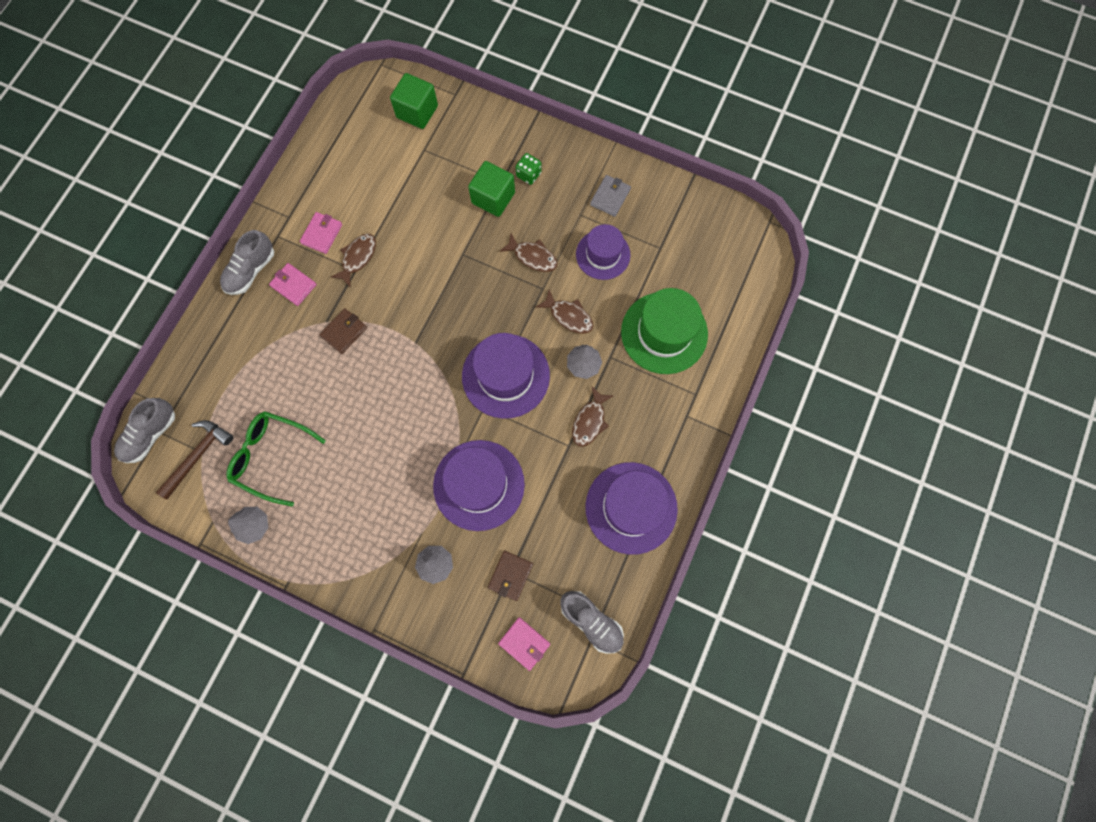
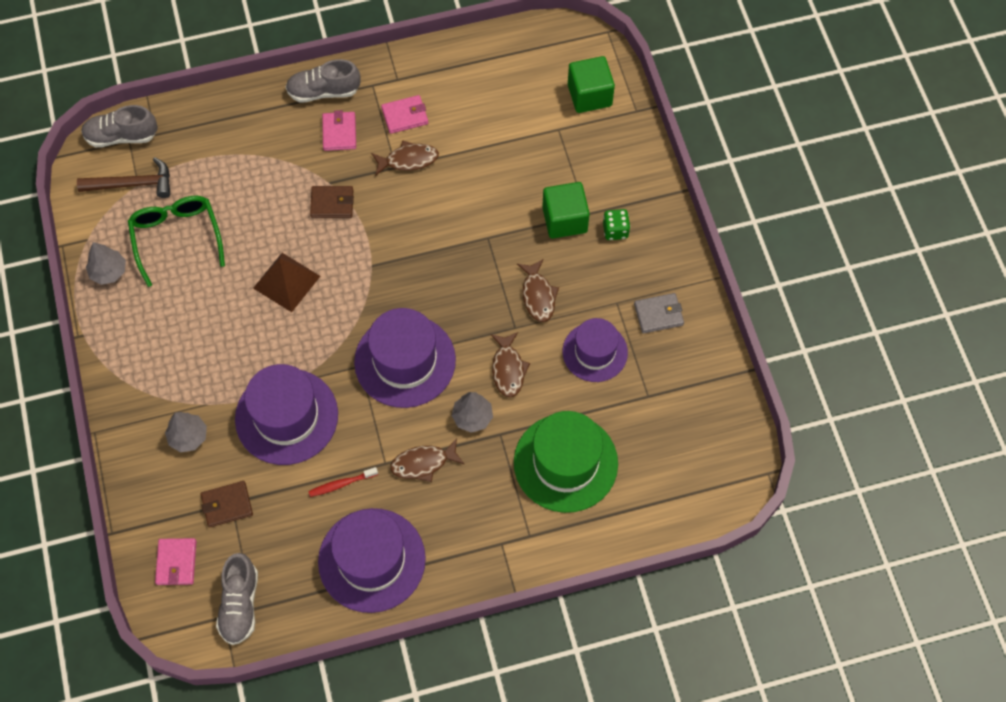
camera: 50 degrees right, 10 degrees down
none -> brown pyramid [253,253,320,312]
none -> red toothbrush [308,467,378,497]

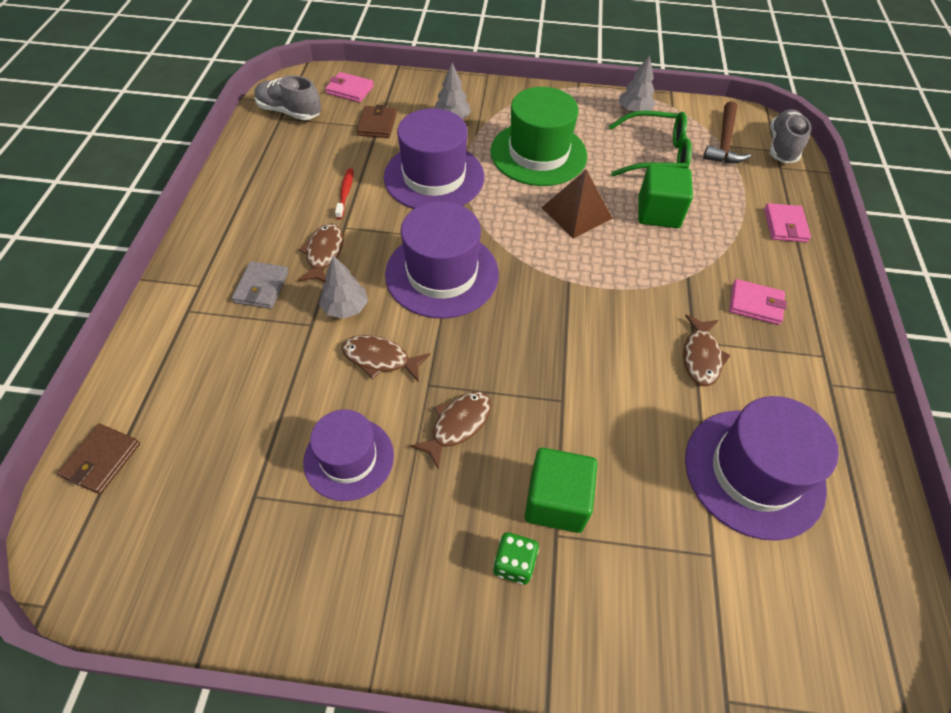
camera: 110 degrees right, 10 degrees down
grey shoe [285,59,361,103] -> none
brown wallet [310,186,354,218] -> brown wallet moved to [57,424,140,494]
purple hat [318,508,426,613] -> purple hat moved to [685,396,839,541]
pink wallet [381,95,428,134] -> pink wallet moved to [764,203,811,243]
green hat [514,411,618,513] -> green hat moved to [490,87,587,186]
brown fish [517,259,559,322] -> brown fish turned 120 degrees clockwise [410,392,492,469]
green cube [568,56,615,113] -> green cube moved to [638,165,693,228]
grey wallet [634,293,684,334] -> grey wallet moved to [232,261,289,309]

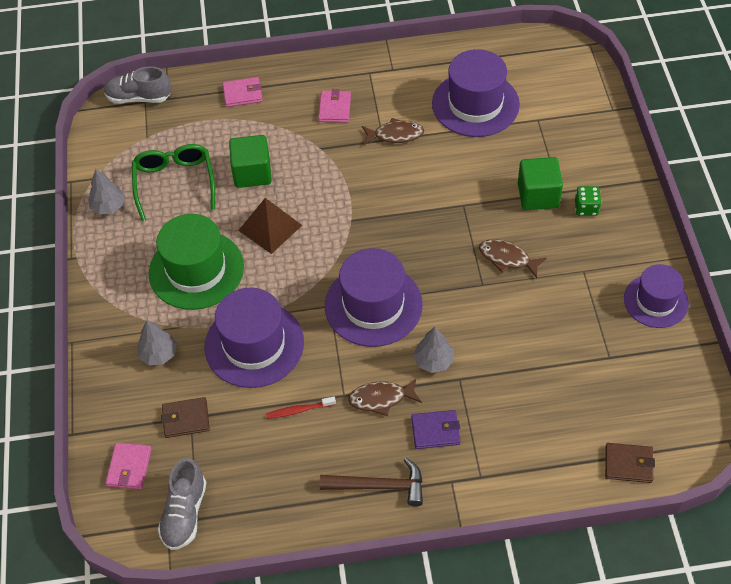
camera: 100 degrees left, 0 degrees up
grey wallet [232,261,289,309] -> purple wallet [411,410,460,449]
purple hat [303,410,394,501] -> purple hat moved to [624,264,689,328]
brown fish [342,335,430,381] -> none
brown hammer [703,101,751,163] -> brown hammer moved to [320,458,423,506]

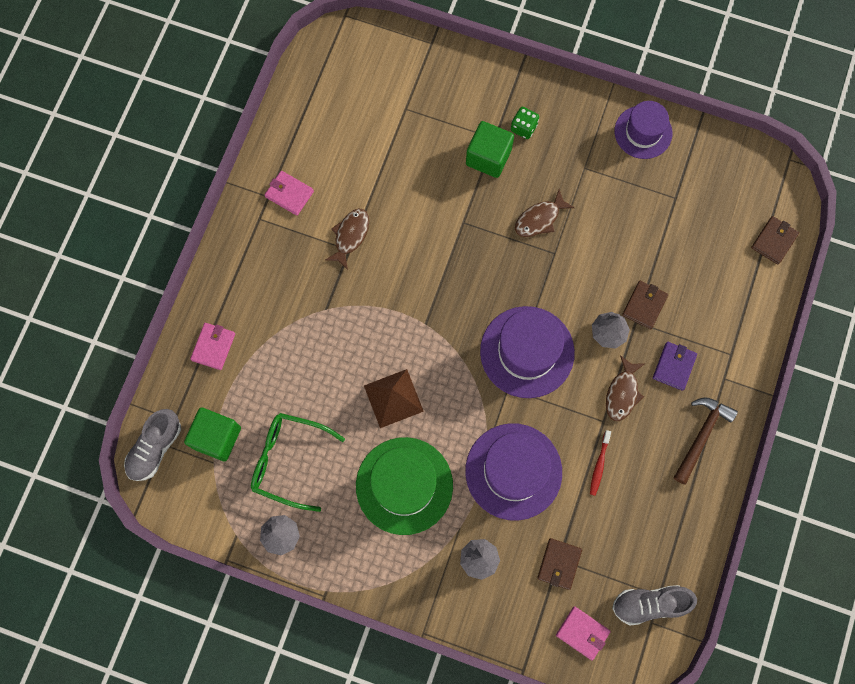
camera: 65 degrees left, 20 degrees up
grey shoe [158,458,207,550] -> grey shoe turned 135 degrees clockwise [612,585,697,625]
green cube [229,135,272,188] -> green cube moved to [184,408,241,461]
pink wallet [318,89,351,123] -> pink wallet moved to [265,171,314,216]
purple hat [432,49,520,137] -> none
none -> brown wallet [622,281,668,329]

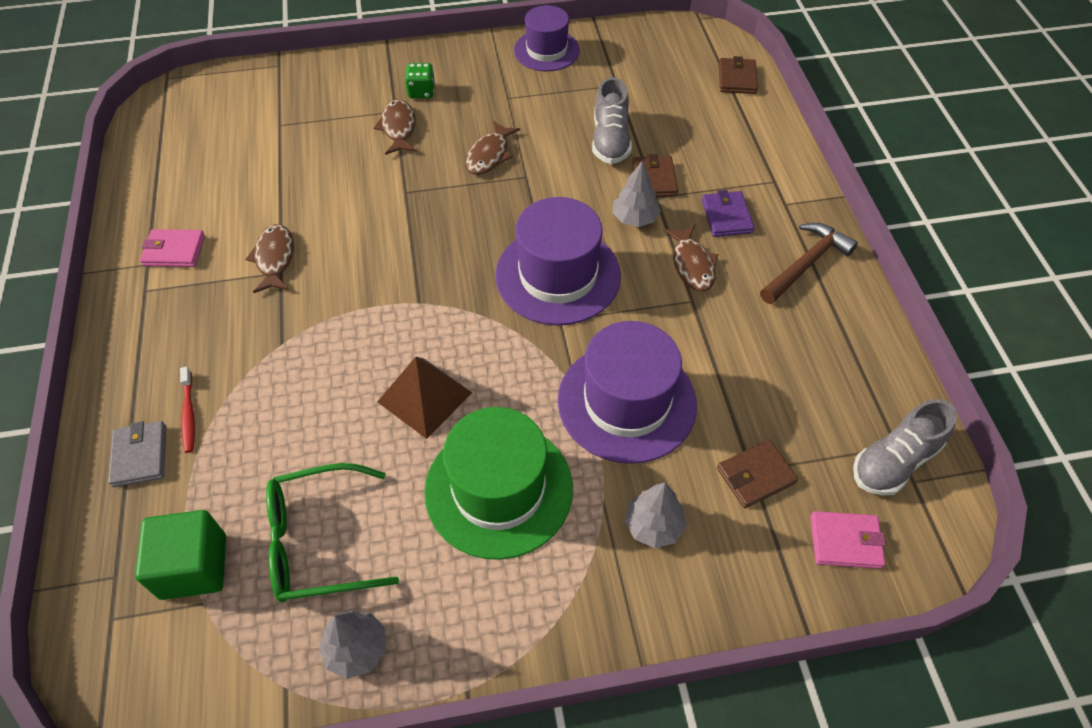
camera: 30 degrees left, 20 degrees down
grey shoe [124,409,181,481] -> grey shoe moved to [592,77,632,164]
pink wallet [190,323,235,370] -> grey wallet [108,421,166,487]
green cube [466,121,514,178] -> brown fish [374,99,417,155]
brown wallet [537,538,582,590] -> brown wallet turned 75 degrees clockwise [717,440,798,508]
red toothbrush [590,430,611,496] -> red toothbrush moved to [180,367,195,453]
brown hammer [674,397,738,485] -> brown hammer turned 45 degrees clockwise [760,223,858,304]

